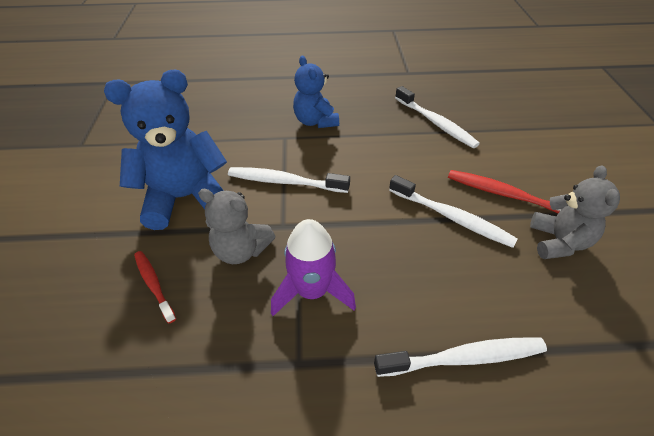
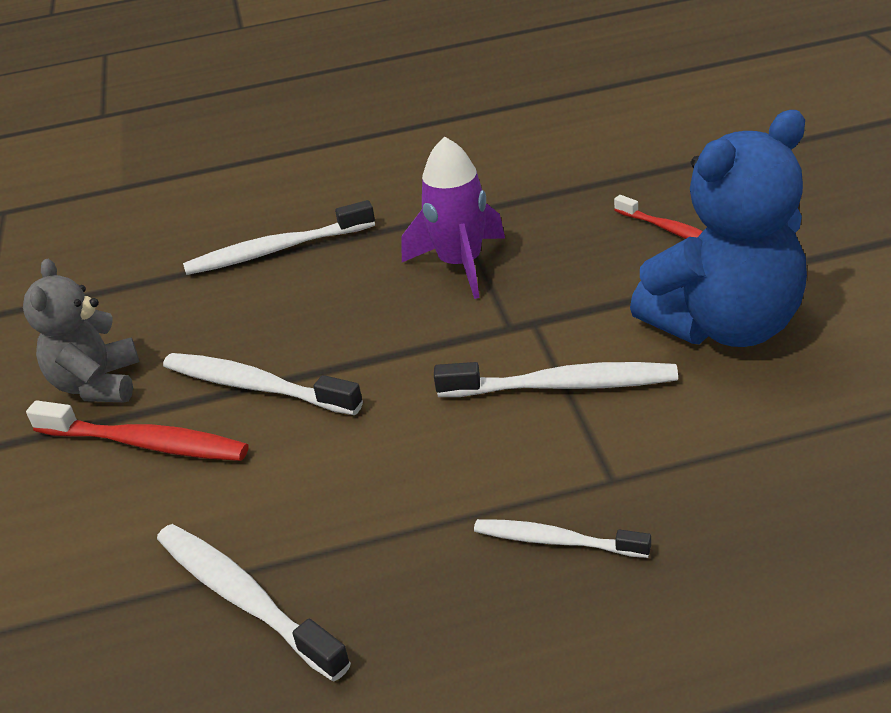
camera: 175 degrees right, 10 degrees down
grey teddy bear [198,189,275,264] -> none
blue teddy bear [293,56,339,128] -> white toothbrush [474,519,651,558]

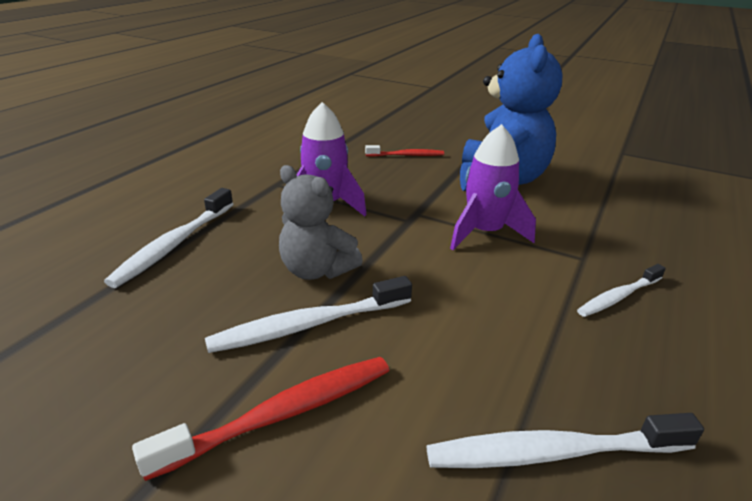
camera: 55 degrees left, 5 degrees down
grey teddy bear [23,259,139,402] -> grey teddy bear moved to [279,165,363,280]
white toothbrush [434,362,678,397] -> purple rocket [450,124,536,250]

